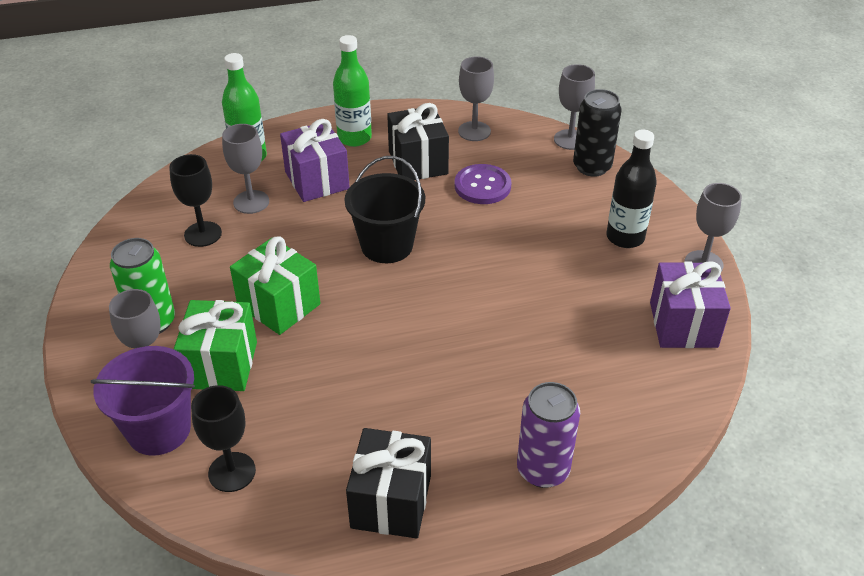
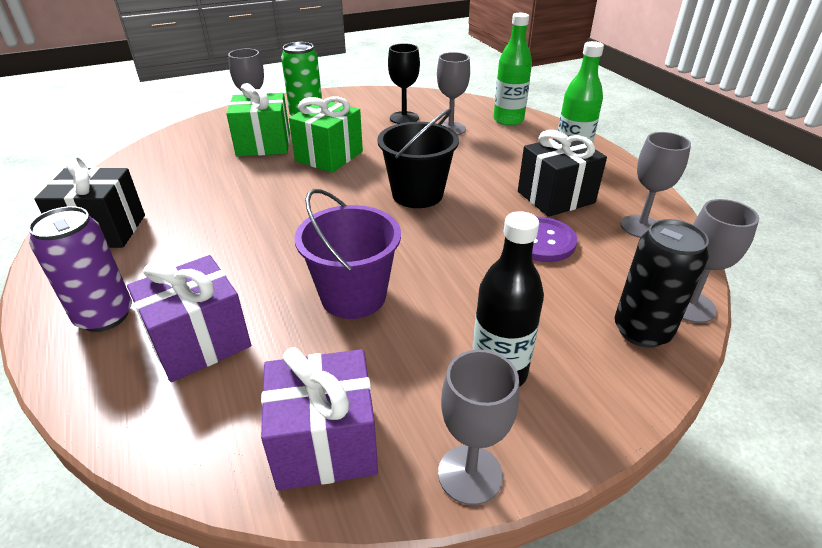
camera: 80 degrees right, 5 degrees down
purple bucket [91,346,195,456] -> purple bucket moved to [294,189,401,319]
black goblet [191,385,256,492] -> none
purple gift [280,119,350,202] -> purple gift moved to [127,255,251,382]

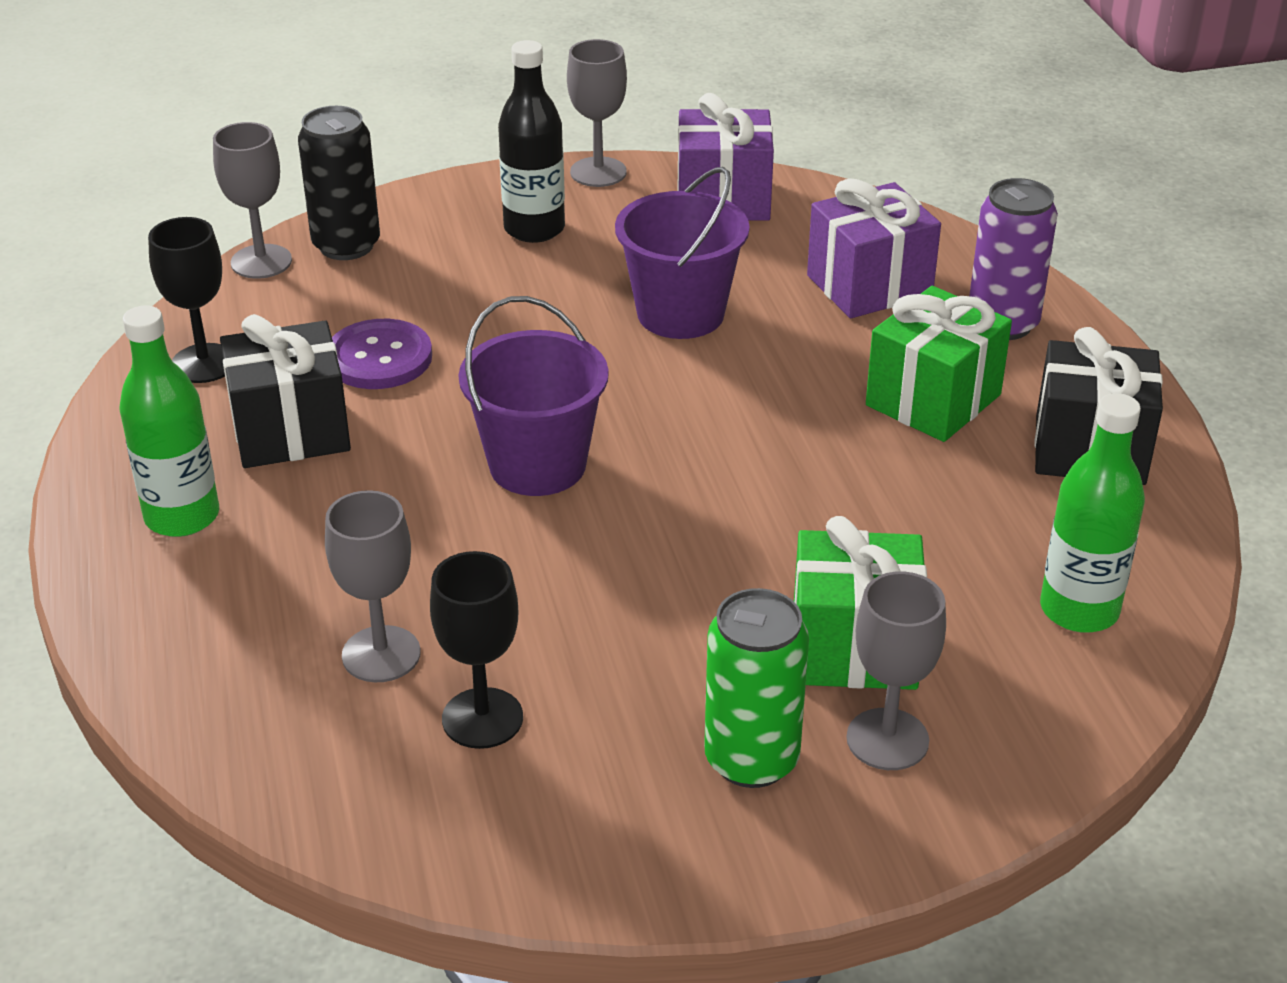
camera: 170 degrees left, 0 degrees up
green gift [289,97,363,173] -> green gift moved to [866,286,1012,442]
black bucket [377,109,459,208] -> purple bucket [458,296,609,496]
green bottle [494,13,532,126] -> green bottle moved to [1040,393,1145,633]
grey goblet [621,132,691,238] -> black goblet [148,217,225,383]

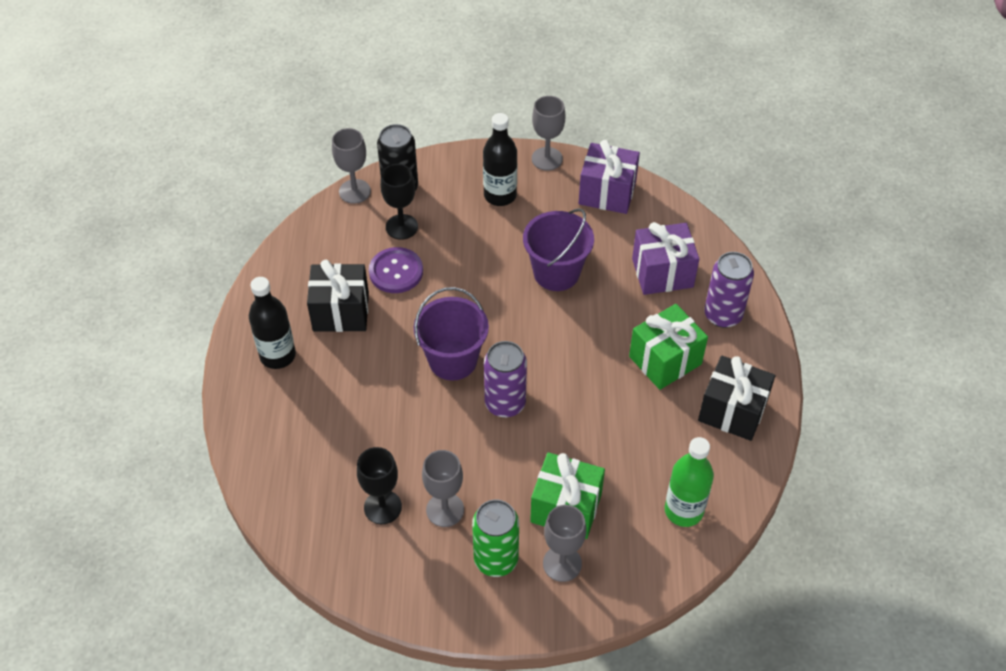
camera: 15 degrees right, 15 degrees up
green bottle [120,305,219,537] -> black bottle [249,277,296,369]
black goblet [148,217,225,383] -> black goblet moved to [380,164,418,240]
grey goblet [325,490,421,682] -> grey goblet moved to [422,450,464,527]
none -> purple can [484,341,527,417]

